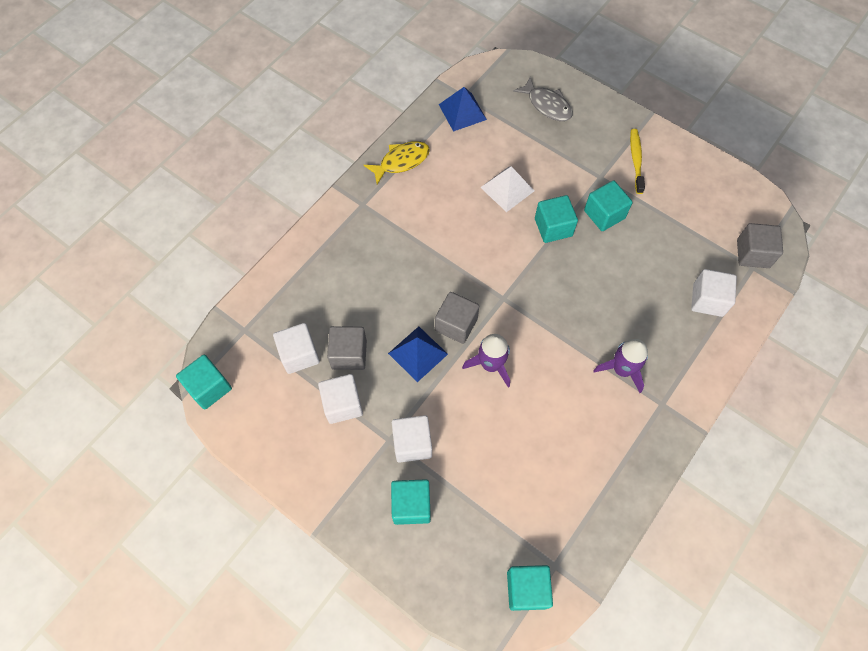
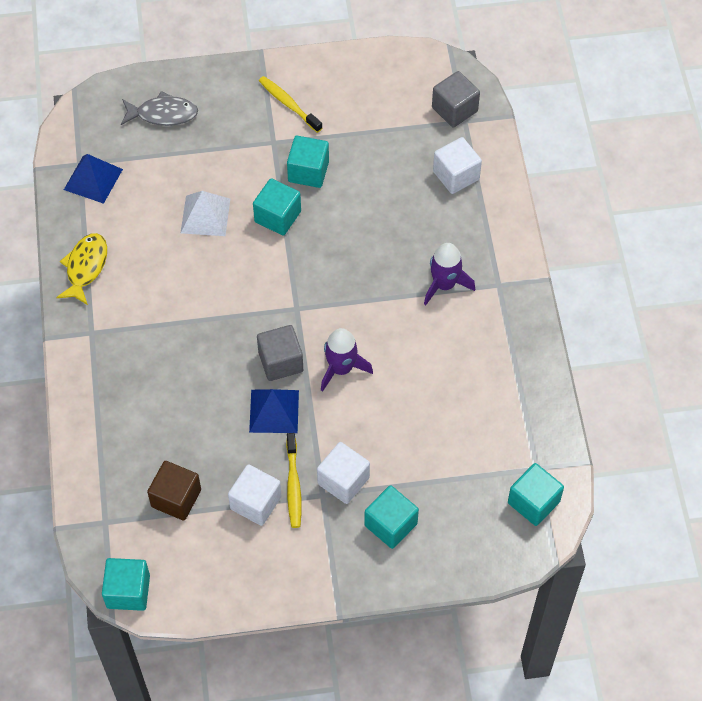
camera: 45 degrees left, 5 degrees down
white cube [273,323,320,374] -> brown cube [147,461,201,521]
grey cube [327,326,367,370] -> none
none -> yellow toothbrush [286,433,302,528]

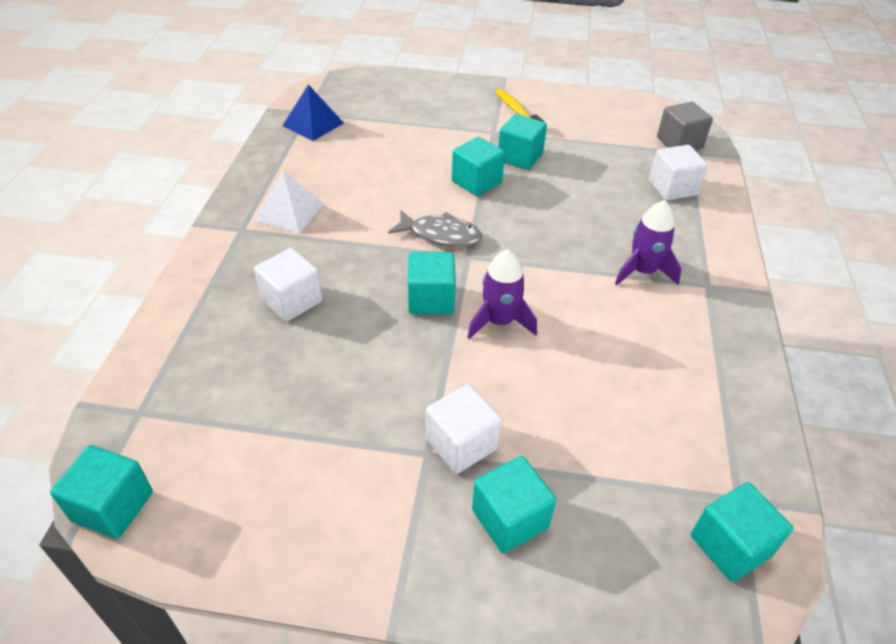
camera: 15 degrees right, 15 degrees down
yellow fish [56,233,107,305] -> none
grey fish [121,91,198,126] -> grey fish moved to [388,210,482,247]
brown cube [147,461,201,521] -> none
white pyramid [181,191,230,236] -> white pyramid moved to [255,170,324,233]
white cube [228,464,282,526] -> white cube moved to [254,248,322,322]
blue pyramid [249,389,299,433] -> none
grey cube [257,325,303,381] -> turquoise cube [408,252,456,314]
yellow toothbrush [286,433,302,528] -> none

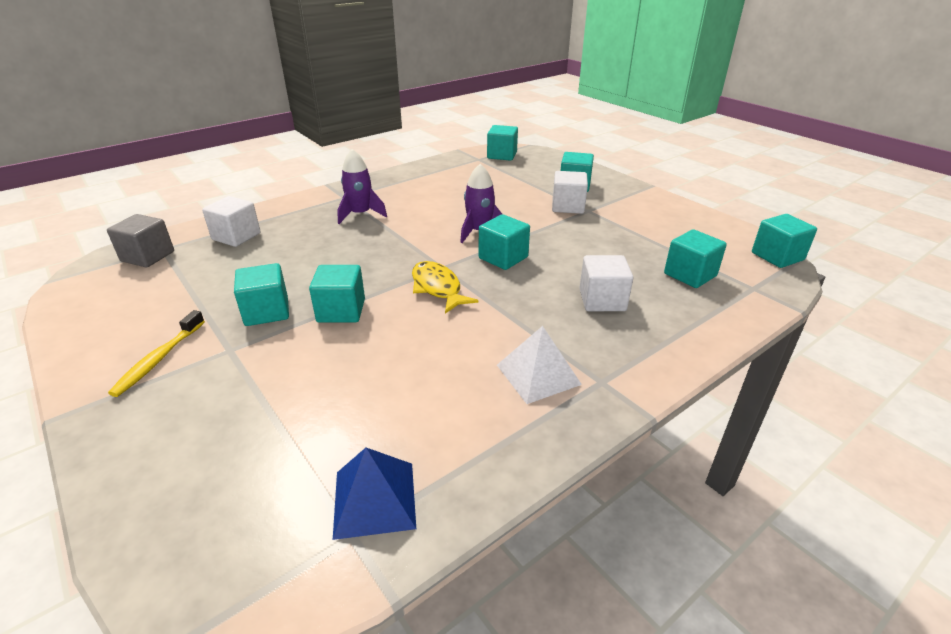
camera: 135 degrees left, 10 degrees down
grey fish [388,210,482,247] -> yellow fish [412,261,479,313]
none -> turquoise cube [664,229,727,288]

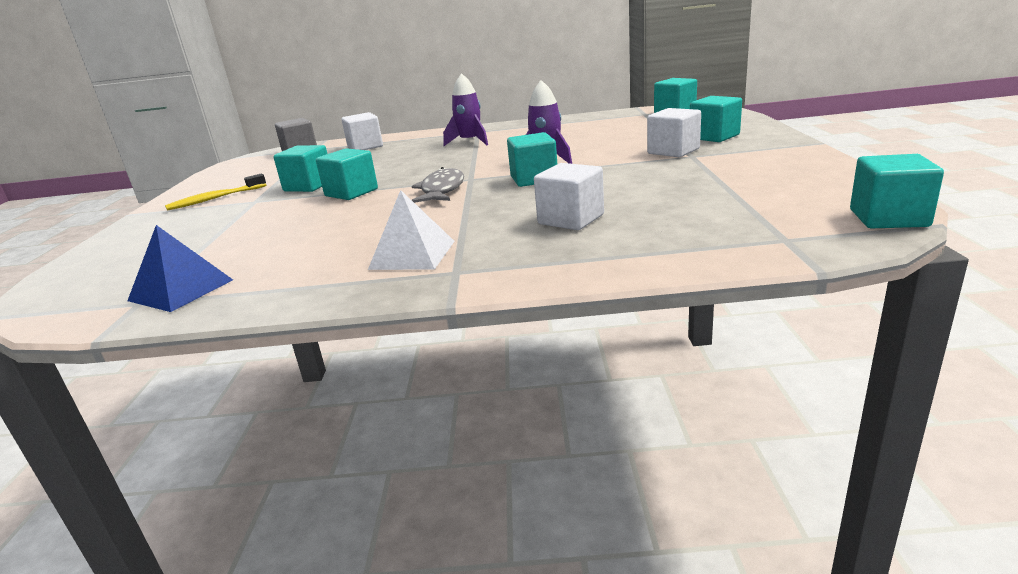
camera: 40 degrees right, 10 degrees down
yellow fish [412,261,479,313] -> grey fish [412,167,464,203]
turquoise cube [664,229,727,288] -> none

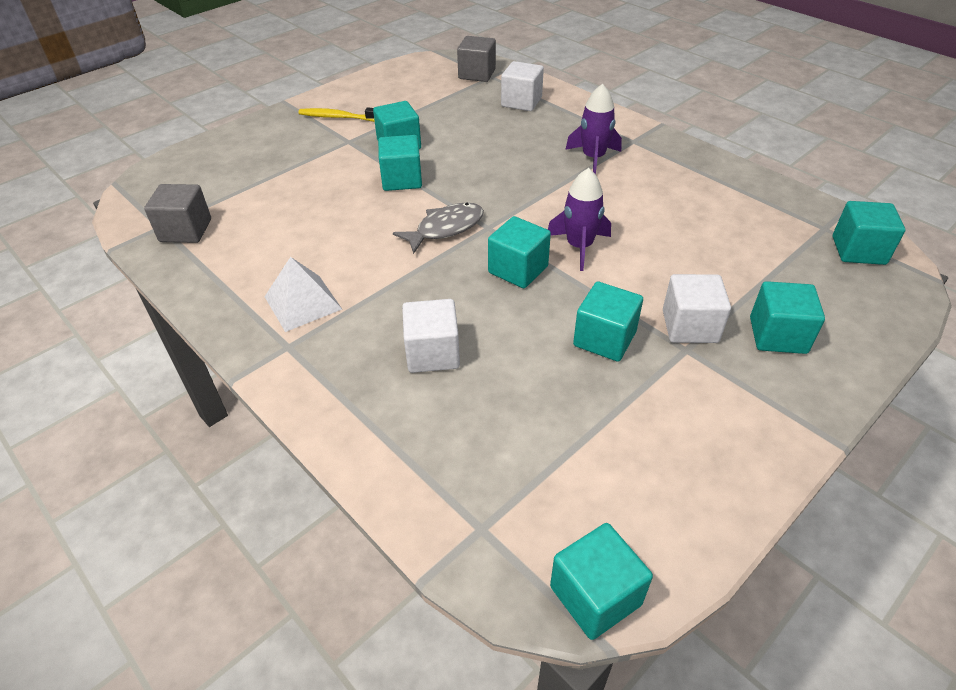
camera: 45 degrees right, 20 degrees up
blue pyramid [127,225,233,312] -> grey cube [144,184,211,243]
none -> turquoise cube [573,281,643,361]

